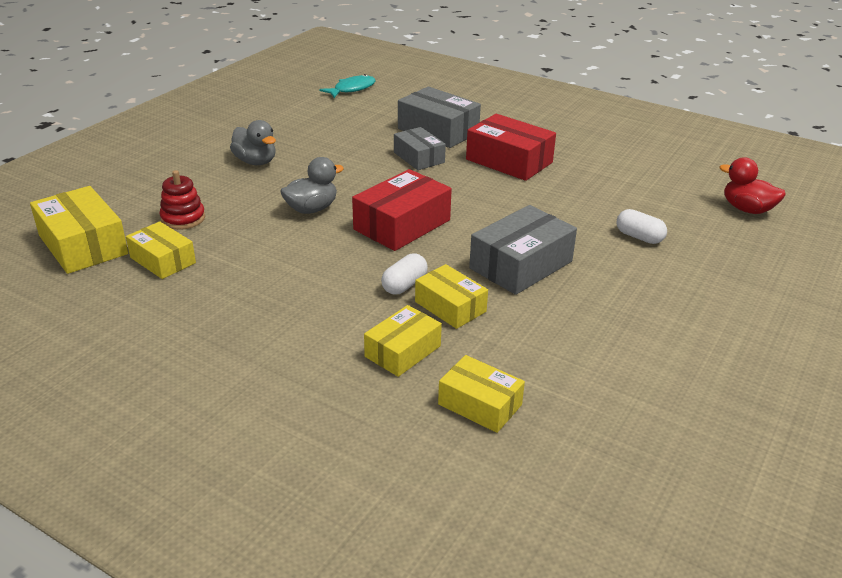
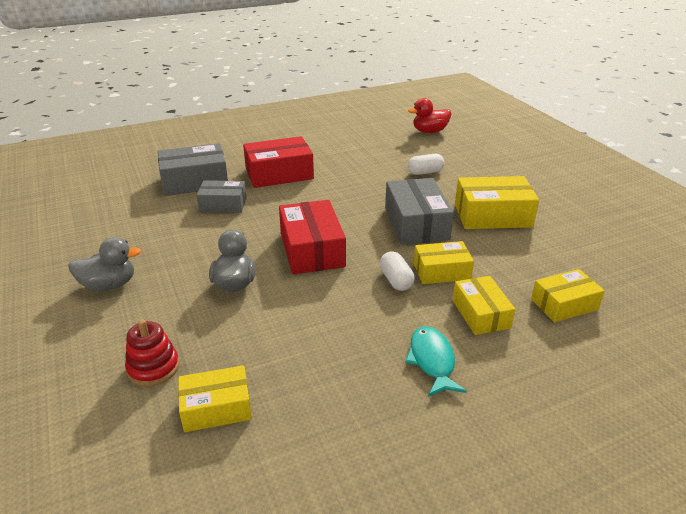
camera: 55 degrees left, 0 degrees up
yellow box [30,186,128,274] -> yellow box moved to [455,176,539,229]
turquoise fish [319,74,376,98] -> turquoise fish moved to [405,326,467,397]

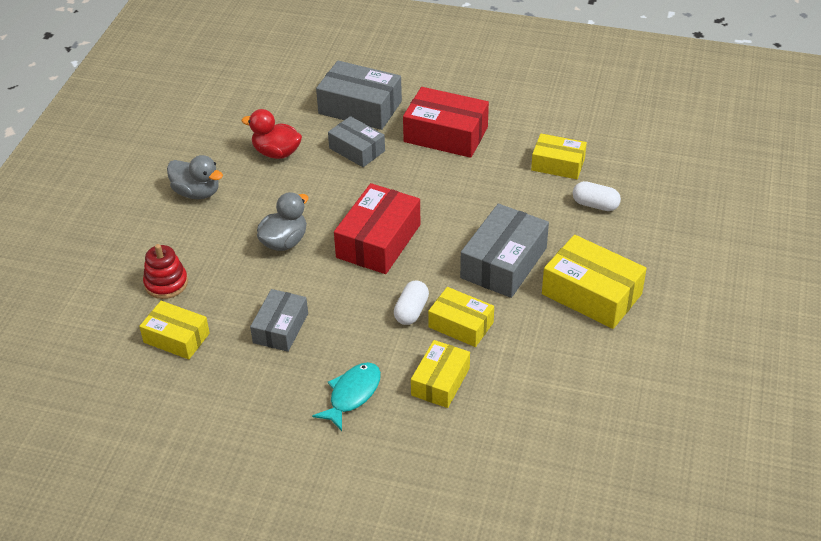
camera: 40 degrees right, 10 degrees up
red duck [408,98,451,133] -> red duck moved to [242,109,302,159]
yellow box [531,269,605,322] -> yellow box moved to [531,134,587,179]
none -> grey box [250,289,308,352]

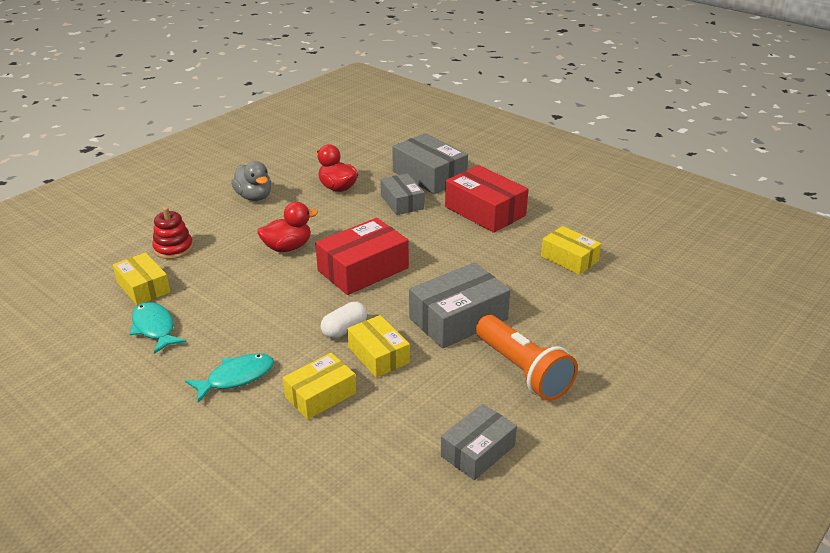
camera: 25 degrees right, 10 degrees down
grey box [250,289,308,352] -> grey box moved to [441,404,517,480]
grey duck [257,192,308,251] -> red duck [257,202,318,252]
yellow box [542,235,647,329] -> orange flashlight [476,315,578,401]
white capsule [573,181,621,211] -> none
none -> turquoise fish [130,302,186,354]

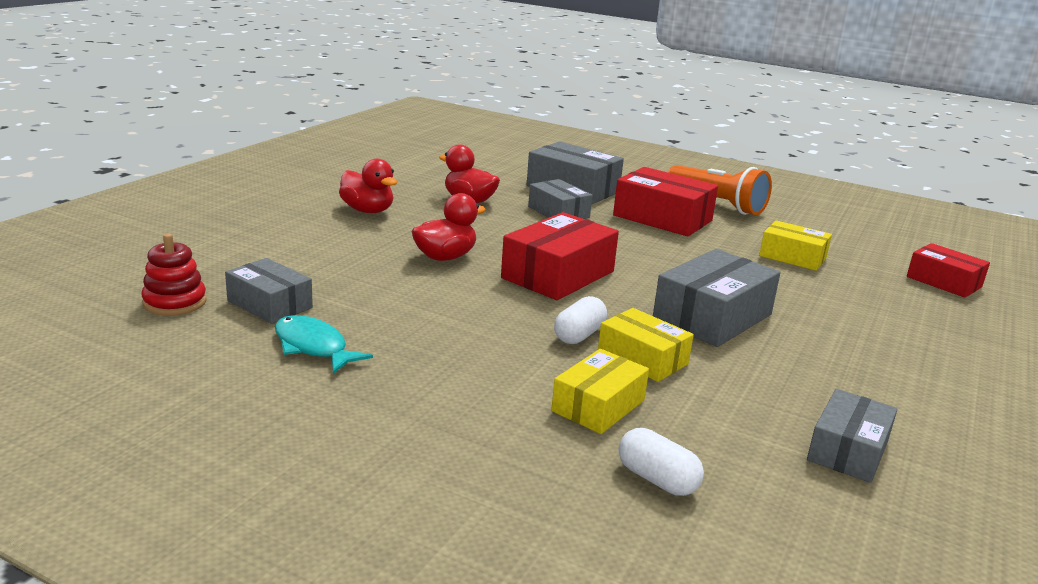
camera: 15 degrees left, 10 degrees down
yellow box [113,252,170,305] -> grey box [225,258,313,324]
red stacking toy [152,207,193,259] -> red stacking toy moved to [141,234,207,316]
turquoise fish [185,353,274,403] -> none
grey duck [231,161,271,201] -> red duck [339,159,398,213]
orange flashlight [476,315,578,401] -> orange flashlight moved to [668,165,772,215]
none -> white capsule [619,428,704,496]
none -> red box [907,243,990,298]

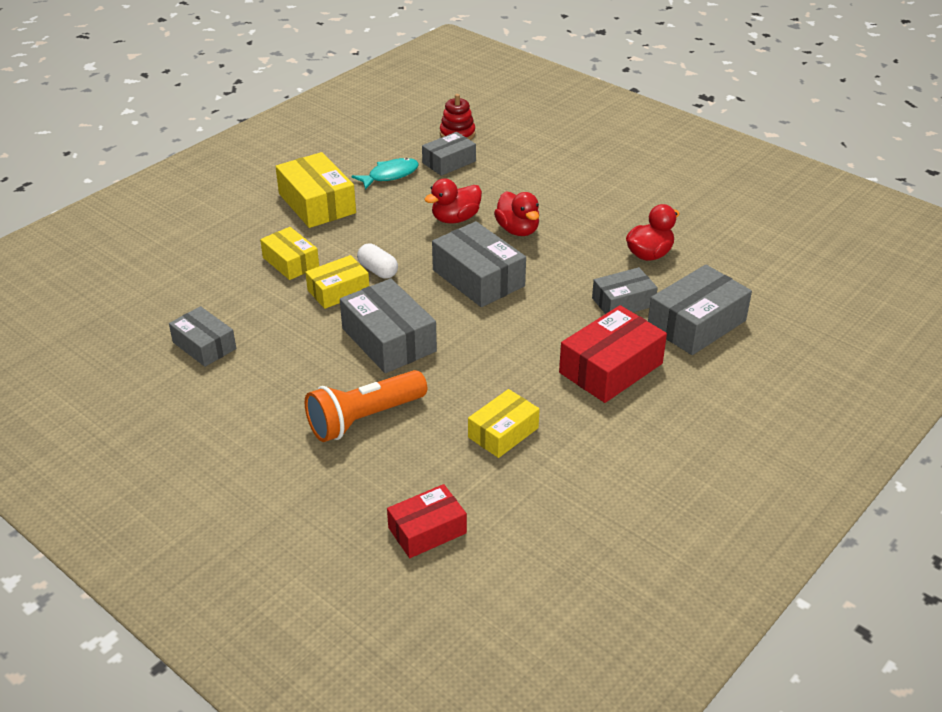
camera: 105 degrees right, 15 degrees up
red duck [339,159,398,213] -> red duck moved to [424,178,482,223]
red box [501,212,619,300] -> grey box [432,221,526,307]
white capsule [619,428,704,496] -> none
orange flashlight [668,165,772,215] -> orange flashlight moved to [305,370,427,442]
none -> yellow box [275,152,356,228]

